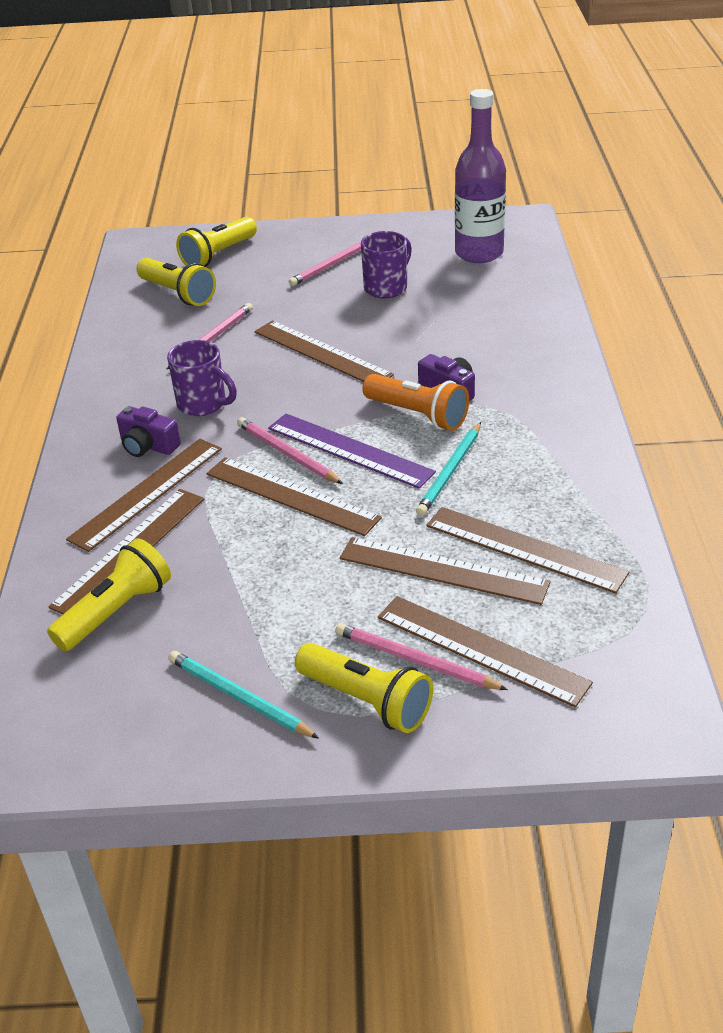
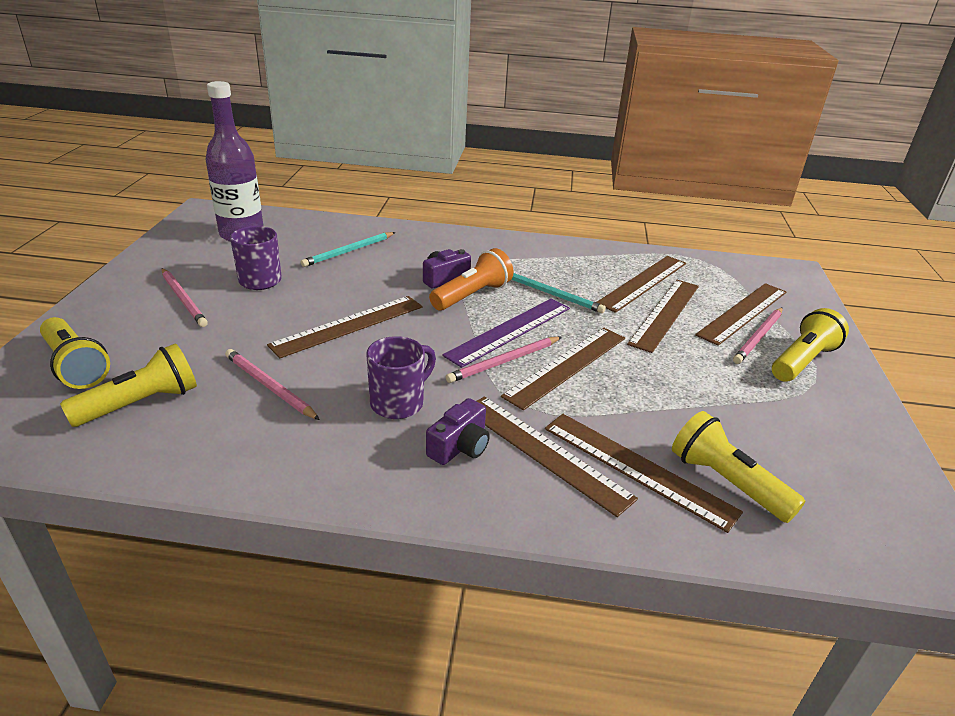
camera: 85 degrees left, 5 degrees down
turquoise pencil [169,651,319,739] -> turquoise pencil moved to [301,232,396,267]

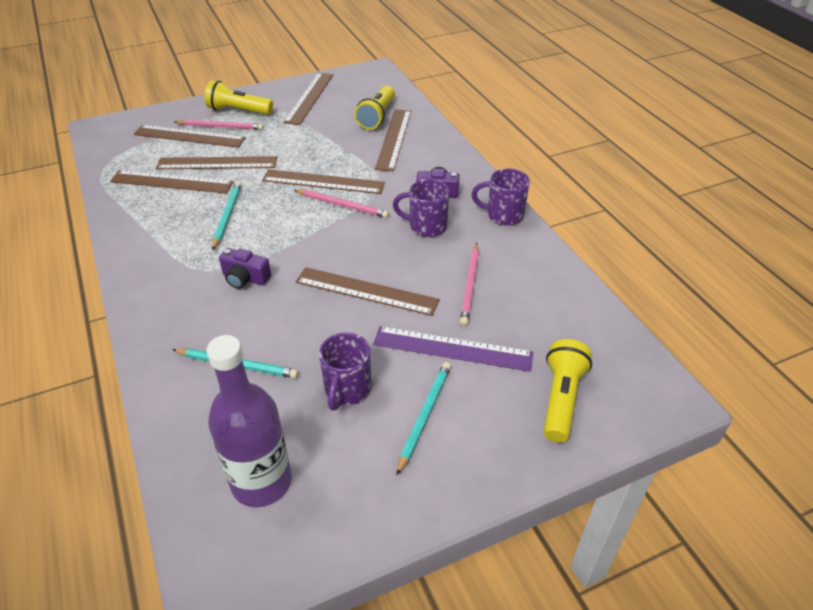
camera: 120 degrees left, 10 degrees up
yellow flashlight [60,343,197,427] -> none
pink pencil [162,268,208,327] -> turquoise pencil [396,362,451,475]
orange flashlight [429,248,514,311] -> none
purple ruler [442,298,570,368] -> purple ruler moved to [373,326,533,372]
brown ruler [476,396,638,517] -> brown ruler moved to [283,73,333,125]
none -> purple mug [471,168,530,226]

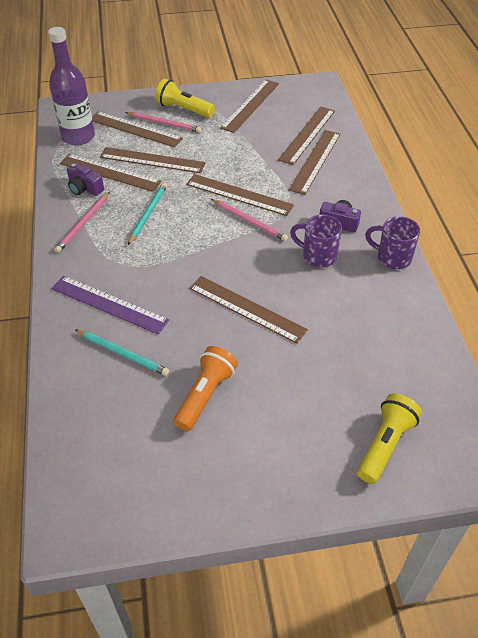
camera: 15 degrees right, 5 degrees up
purple bottle [207,335,292,507] -> purple bottle moved to [48,27,95,146]
purple camera [219,248,271,289] -> purple camera moved to [67,163,104,196]
purple mug [319,332,371,411] -> orange flashlight [173,346,238,431]
yellow flashlight [355,85,395,130] -> brown ruler [278,106,335,165]
purple ruler [373,326,533,372] -> purple ruler moved to [51,276,169,334]
turquoise pencil [396,362,451,475] -> none
pink pencil [460,243,479,325] -> pink pencil moved to [54,192,110,253]

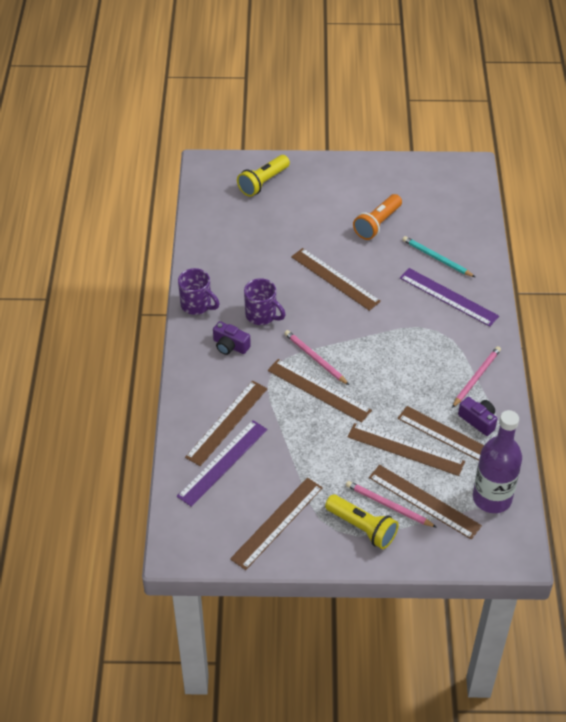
camera: 170 degrees left, 0 degrees up
turquoise pencil [128,183,167,245] -> none
brown ruler [278,106,335,165] -> purple ruler [177,420,267,507]

